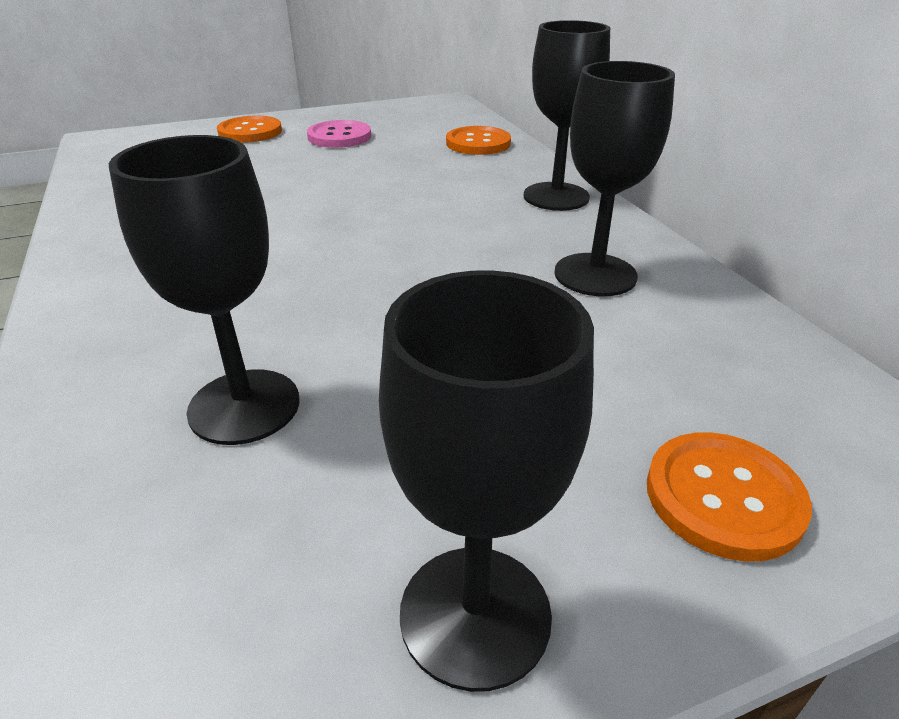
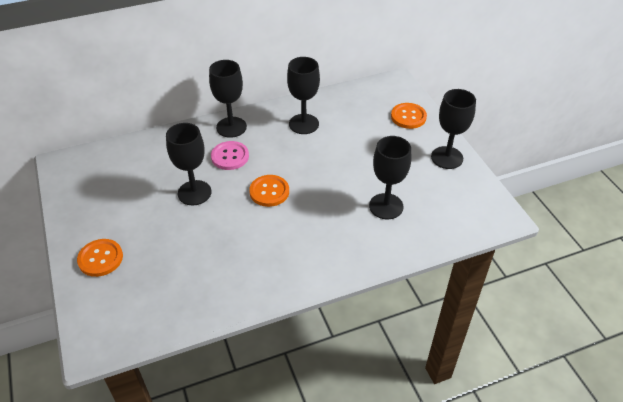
camera: 90 degrees left, 10 degrees up
pink button [307,120,371,148] -> pink button moved to [211,141,249,170]
orange button [446,126,511,155] -> orange button moved to [249,175,289,207]
none -> black goblet [166,123,211,206]

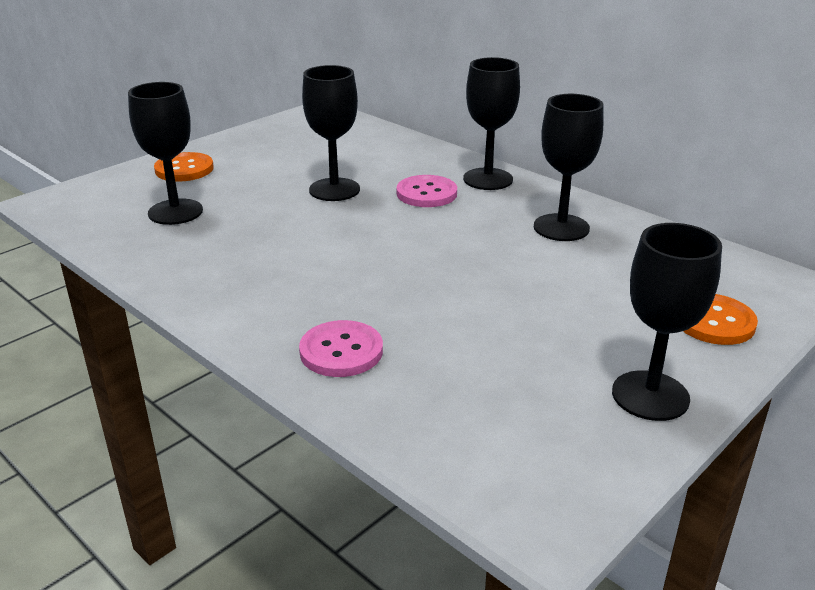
camera: 65 degrees right, 15 degrees down
orange button [249,175,289,207] -> none
black goblet [369,136,411,219] -> black goblet moved to [128,82,203,225]
none -> pink button [299,320,383,377]

